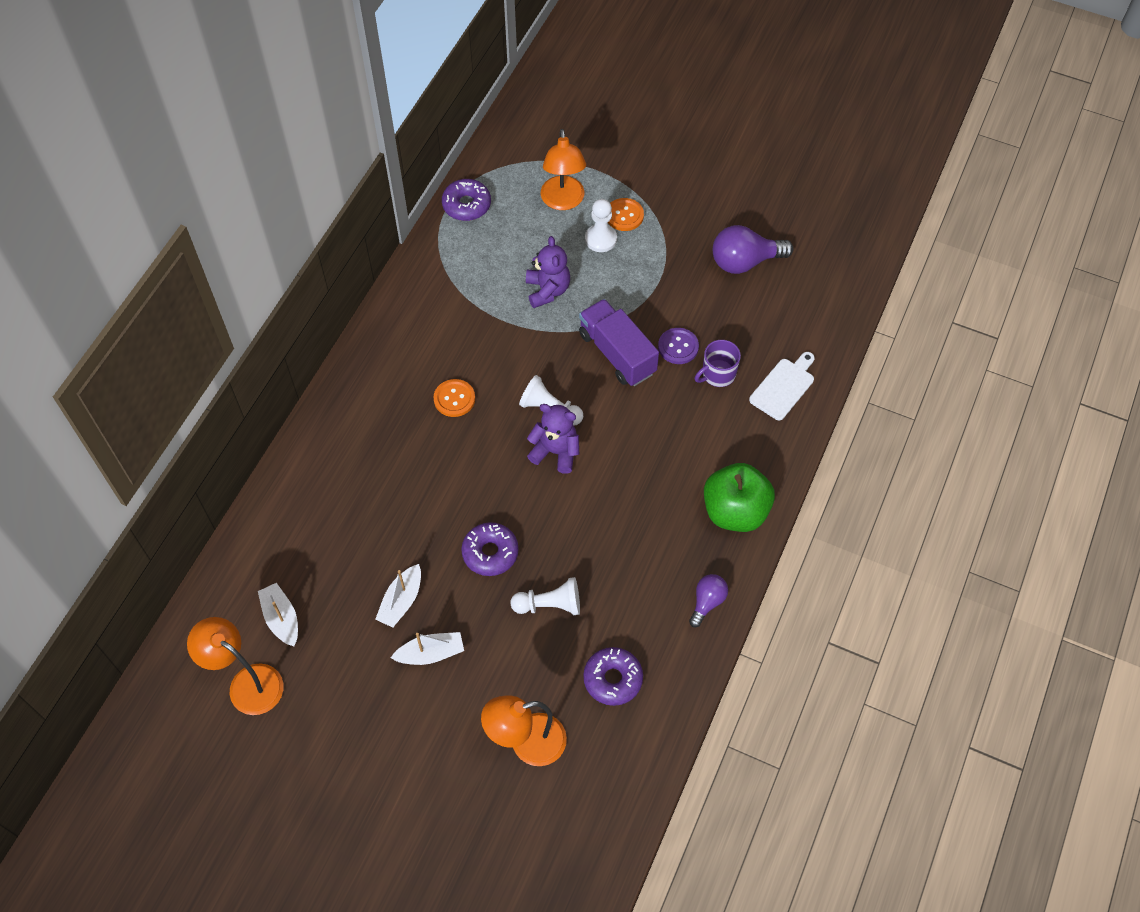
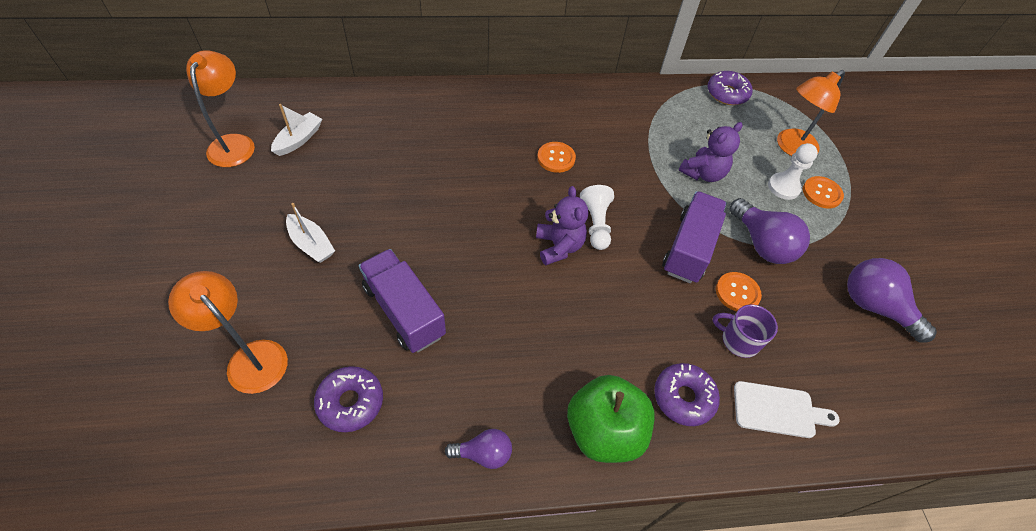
camera: 55 degrees right, 5 degrees down
white boat [375,564,421,628] -> none
purple donut [461,522,519,576] -> purple donut moved to [654,363,720,426]
white pawn [511,577,580,615] -> purple truck [359,249,446,353]
purple button [658,328,699,364] -> orange button [716,272,762,312]
none -> purple light bulb [730,198,810,264]

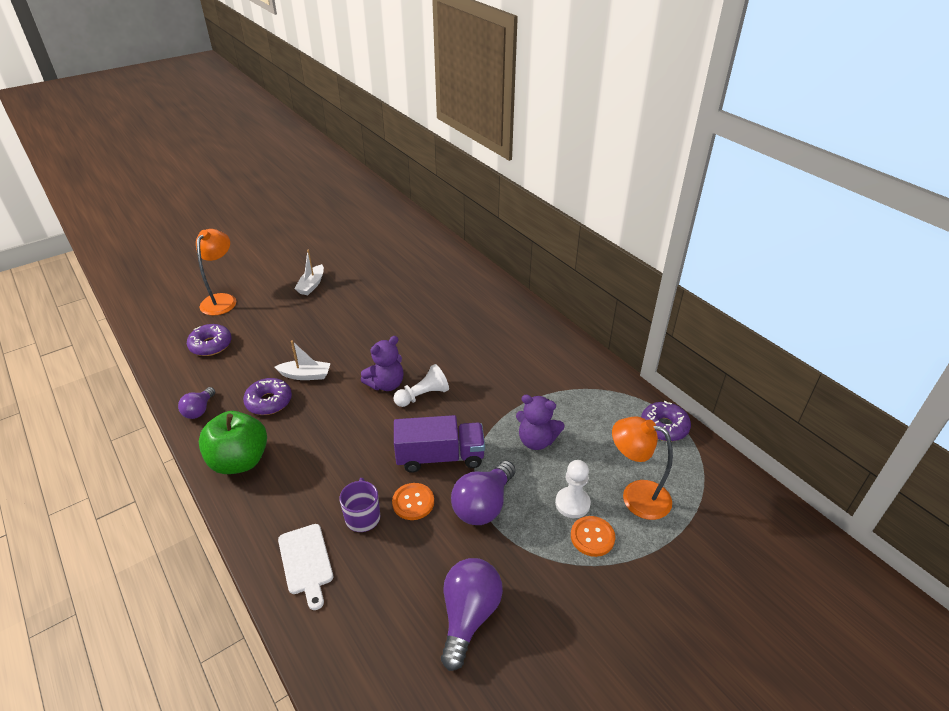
camera: 65 degrees right, 15 degrees down
orange lamp [186,50,255,167] -> none
white boat [271,104,322,156] -> white boat moved to [275,340,330,380]
purple truck [359,249,446,353] -> none
purple light bulb [445,429,512,469] -> purple light bulb turned 45 degrees clockwise [178,387,215,419]
orange button [537,142,576,173] -> none
purple donut [654,363,720,426] -> purple donut moved to [243,378,292,415]

